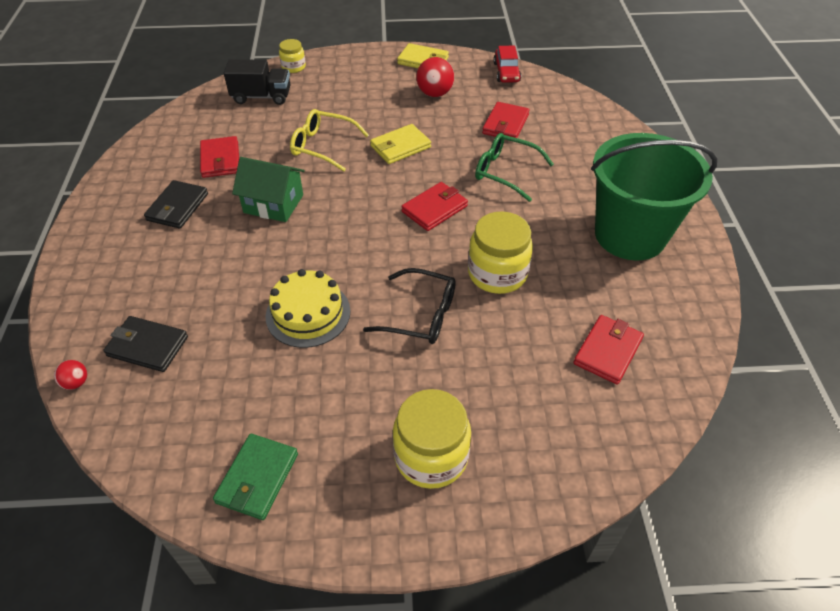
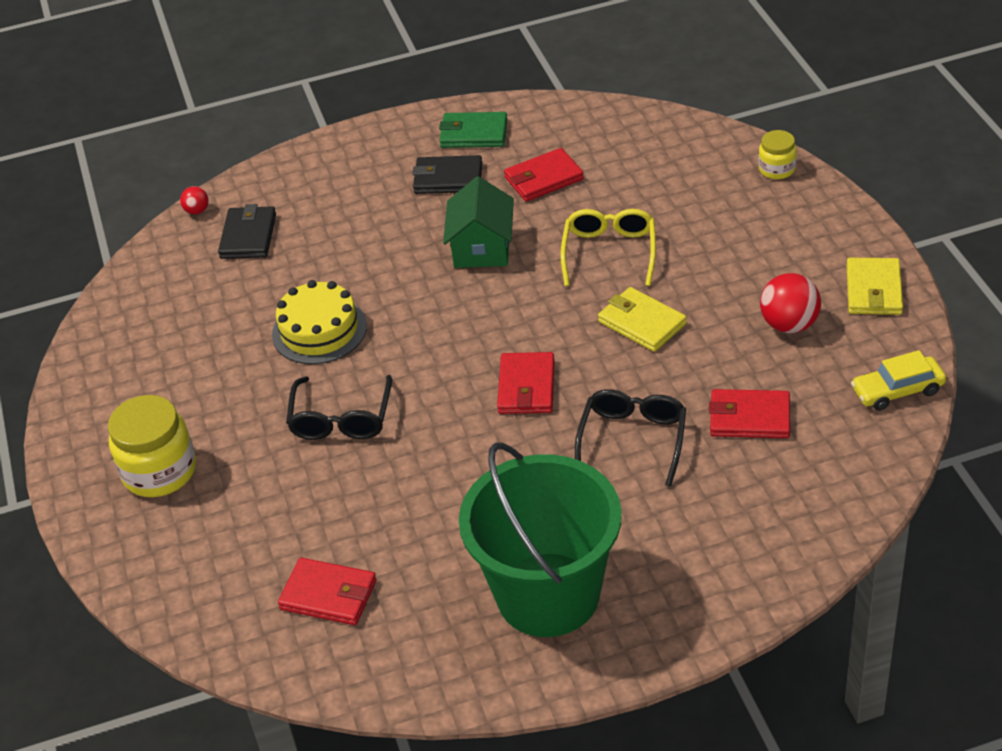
camera: 80 degrees right, 5 degrees down
green wallet [213,434,298,520] -> green wallet moved to [439,112,507,148]
black truck [224,59,290,105] -> none
red wallet [401,182,468,231] -> red wallet turned 60 degrees clockwise [497,352,555,414]
yellow jar [468,211,533,294] -> none
green glasses [475,133,554,202] -> black glasses [575,389,686,487]
red car [493,46,521,83] -> yellow car [851,350,946,411]

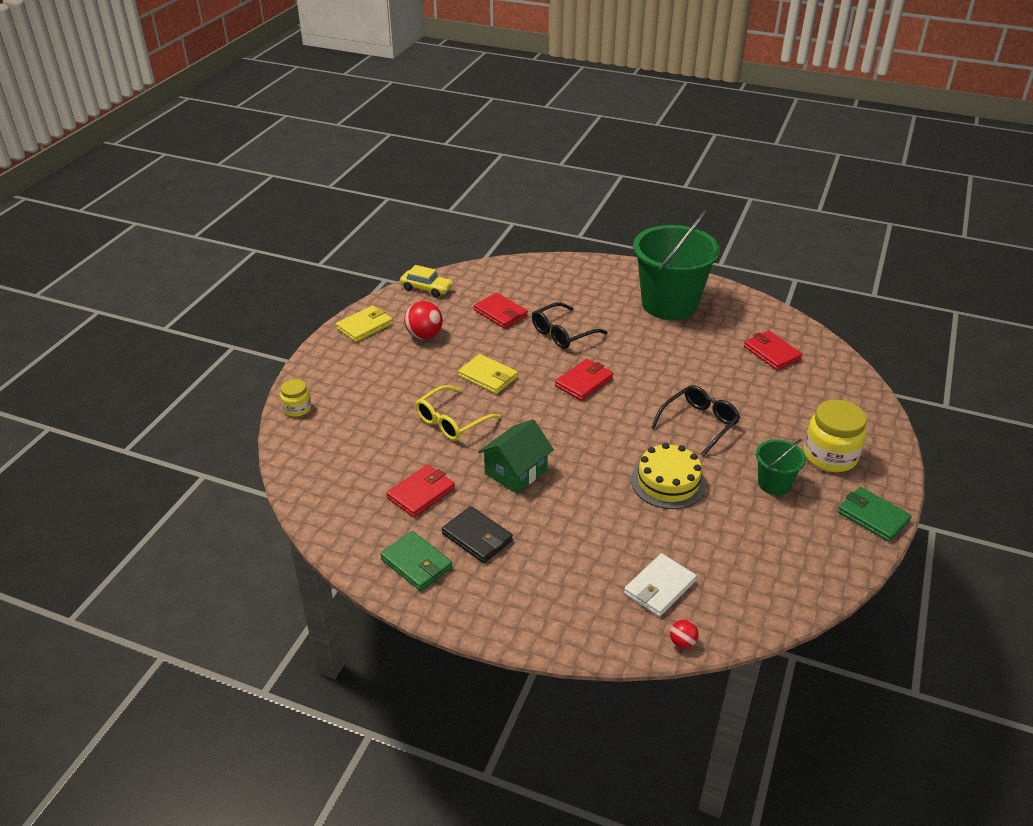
camera: 145 degrees left, 5 degrees down
black wallet [218,204,276,259] -> white wallet [624,553,697,617]
red wallet [504,148,584,202] -> red wallet turned 60 degrees counterclockwise [387,465,455,517]
yellow wallet [598,287,687,352] -> yellow wallet turned 45 degrees counterclockwise [458,354,518,394]
none -> green bucket [756,439,806,495]
none -> green wallet [838,487,912,542]

